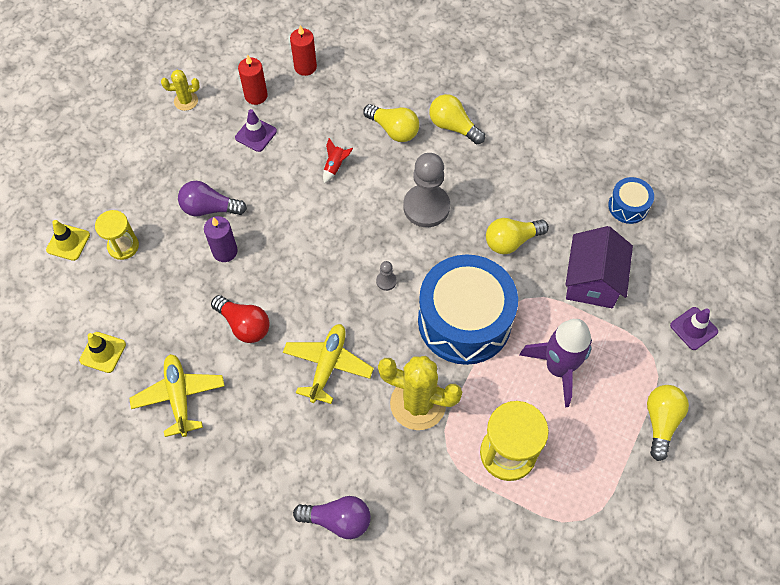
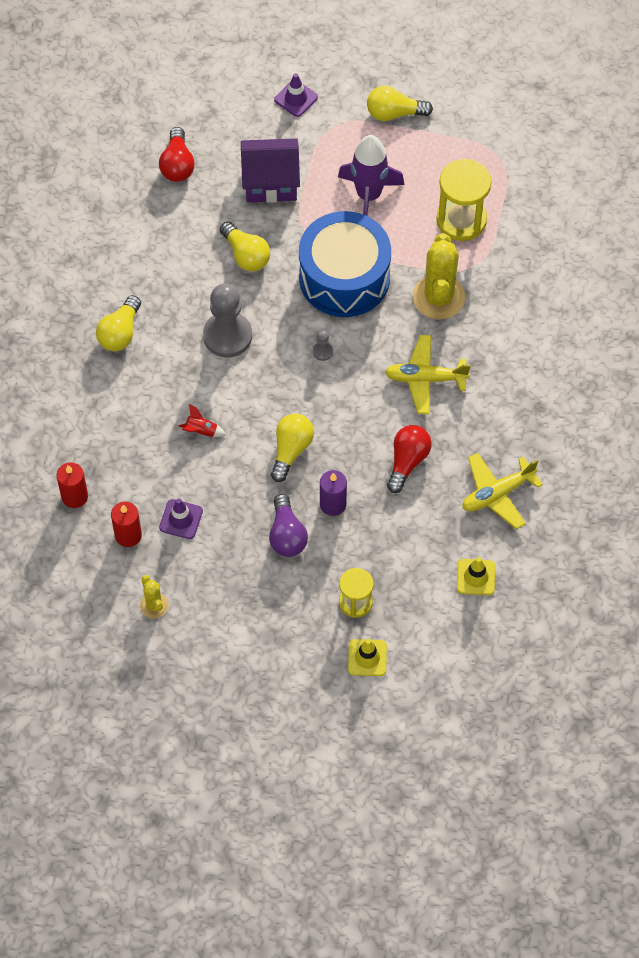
camera: 105 degrees left, 0 degrees up
purple light bulb [293,496,371,539] -> none
yellow light bulb [363,104,419,142] -> yellow light bulb moved to [271,414,314,482]
blue drum [608,177,654,224] -> red light bulb [159,127,195,182]

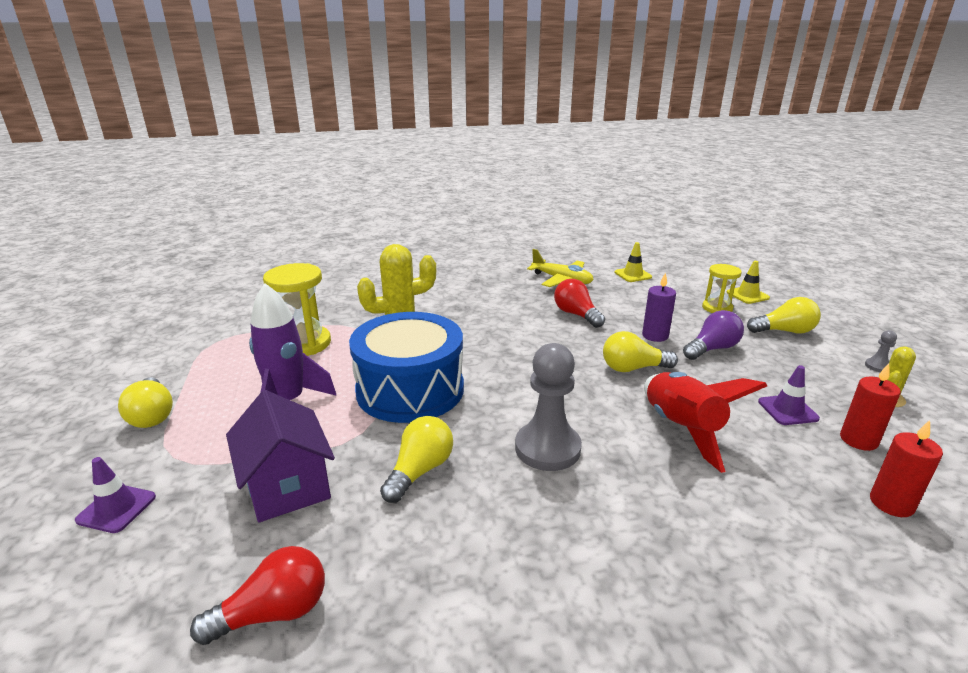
camera: 115 degrees left, 35 degrees down
yellow light bulb [96,295,141,351] -> yellow light bulb moved to [747,297,821,333]
red rocket [178,404,226,437] -> red rocket [644,372,767,473], size x2.39
grey pawn [313,330,333,361] -> grey pawn moved to [865,330,897,372]
yellow plane [385,335,471,414] -> none
red light bulb [387,425,432,493] -> red light bulb turned 60 degrees clockwise [554,279,605,328]

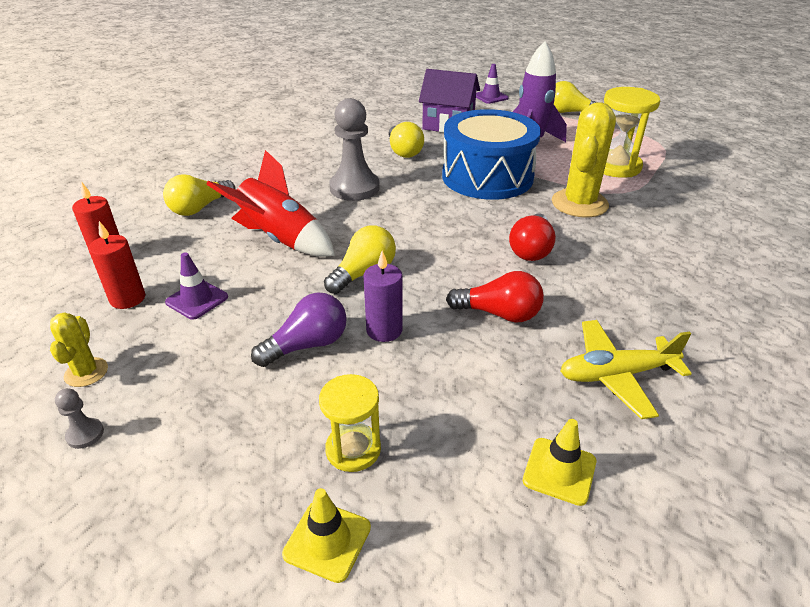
camera: 135 degrees right, 10 degrees up
red light bulb [190,546,325,645] -> red light bulb moved to [509,213,556,261]
purple light bulb [683,310,744,360] -> purple light bulb turned 135 degrees counterclockwise [251,293,347,367]
yellow light bulb [747,297,821,333] -> yellow light bulb moved to [163,174,236,216]

